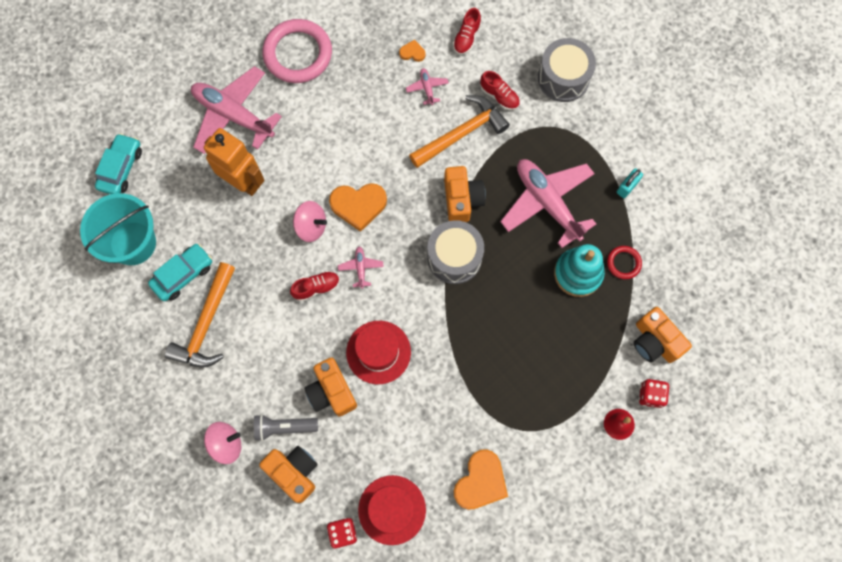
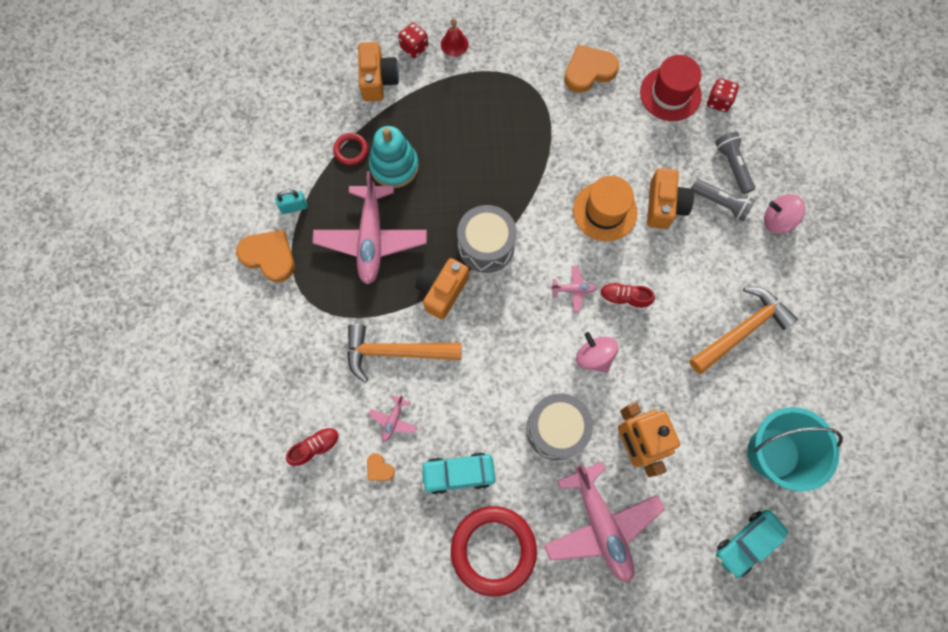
camera: 145 degrees left, 0 degrees up
turquoise car [148,244,212,301] -> turquoise car moved to [420,452,495,495]
orange camera [259,446,318,503] -> grey flashlight [715,132,755,194]
pink ring [262,19,332,83] -> red ring [451,506,537,597]
orange heart [329,183,387,232] -> orange heart moved to [236,230,294,282]
pink plane [338,247,384,289] -> pink plane turned 120 degrees counterclockwise [551,266,597,312]
red hat [346,321,411,384] -> orange hat [573,176,638,241]
red shoe [481,71,520,111] -> none
grey drum [538,38,596,102] -> grey drum moved to [526,393,593,460]

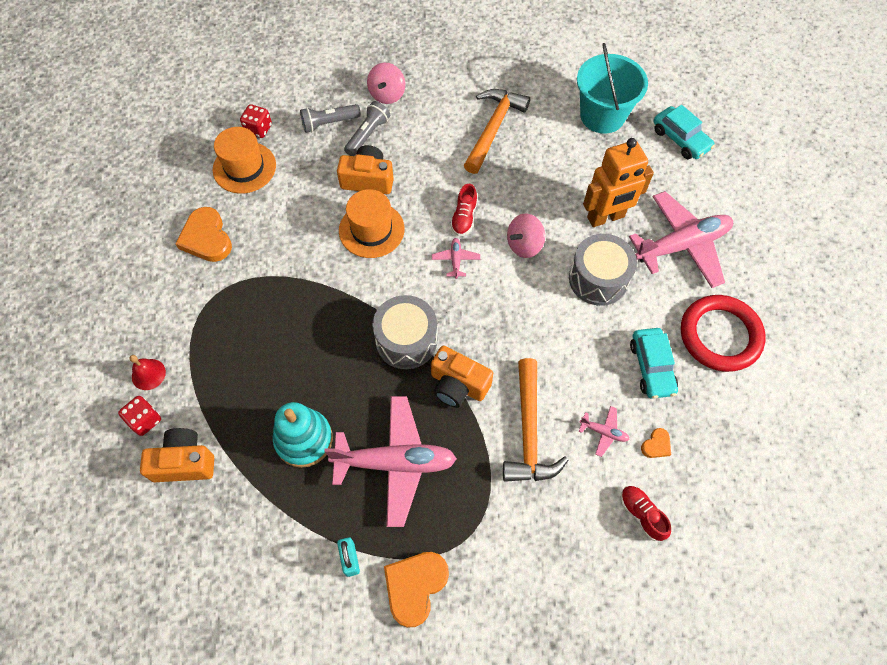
camera: 90 degrees left, 10 degrees down
red ring [333,133,368,165] -> none
red hat [640,55,702,121] -> orange hat [213,127,276,194]
orange hammer [689,287,798,374] -> orange hammer turned 60 degrees clockwise [464,89,530,174]

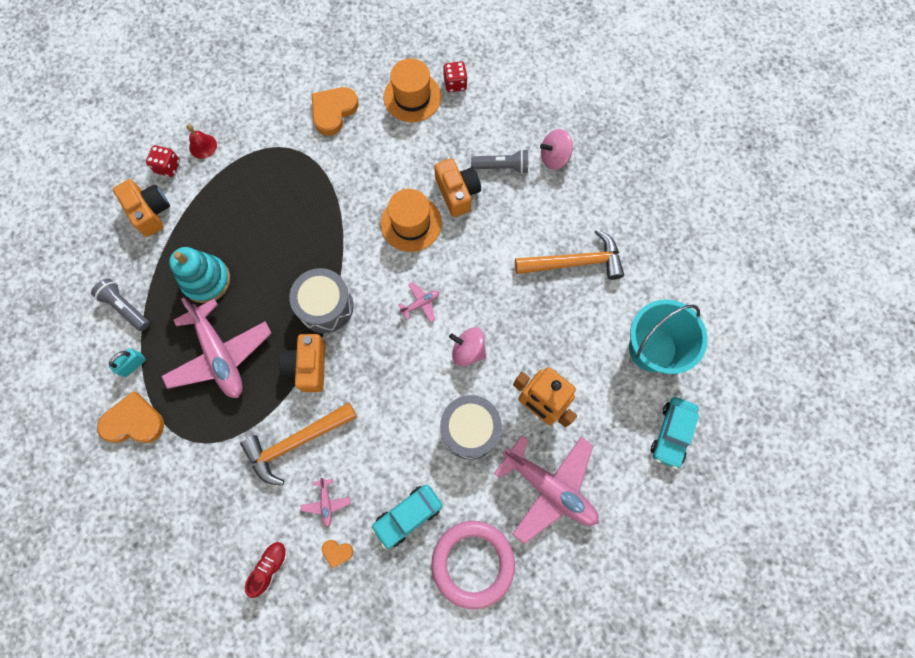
camera: 60 degrees right, 10 degrees up
grey flashlight [300,104,361,133] -> grey flashlight moved to [91,278,149,331]
red shoe [450,184,477,236] -> none
red ring [681,295,766,372] -> pink ring [432,521,515,609]

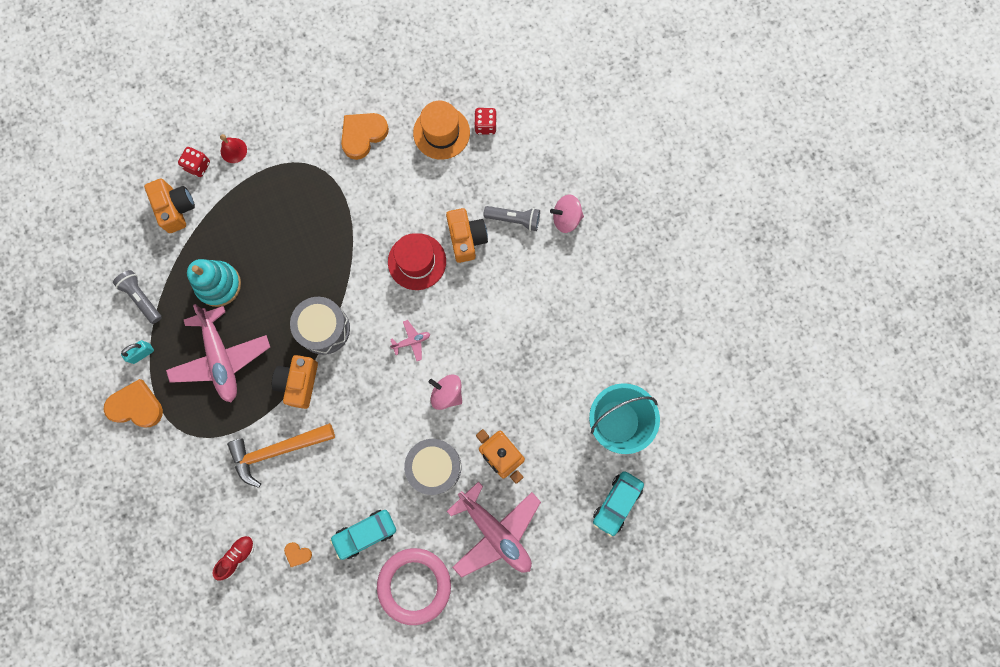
camera: 10 degrees right, 5 degrees up
pink plane [300,478,351,527] -> none
orange hat [380,189,442,252] -> red hat [388,233,446,290]
orange hammer [515,229,624,280] -> none

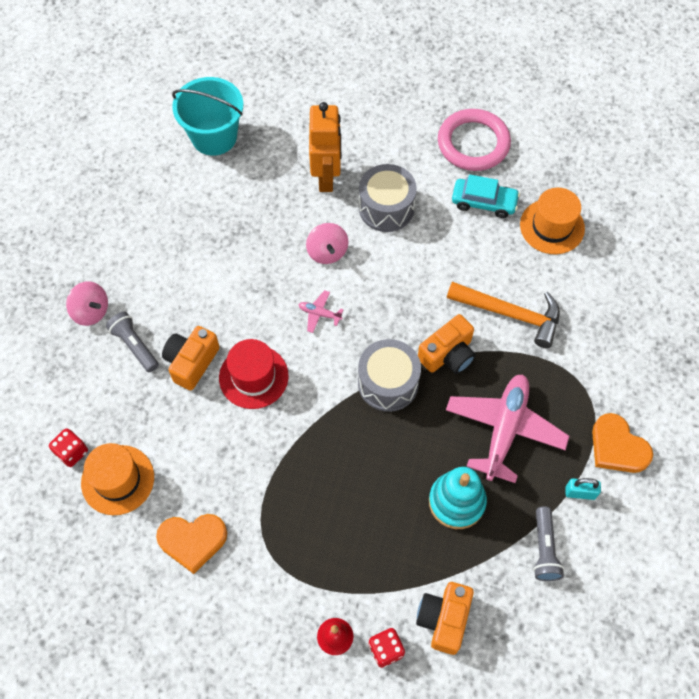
camera: 140 degrees left, 15 degrees down
red shoe [212,536,255,581] -> none
orange heart [284,542,312,567] -> orange hat [520,188,585,254]
pink plane [447,481,541,578] -> none
turquoise car [593,471,644,537] -> none

